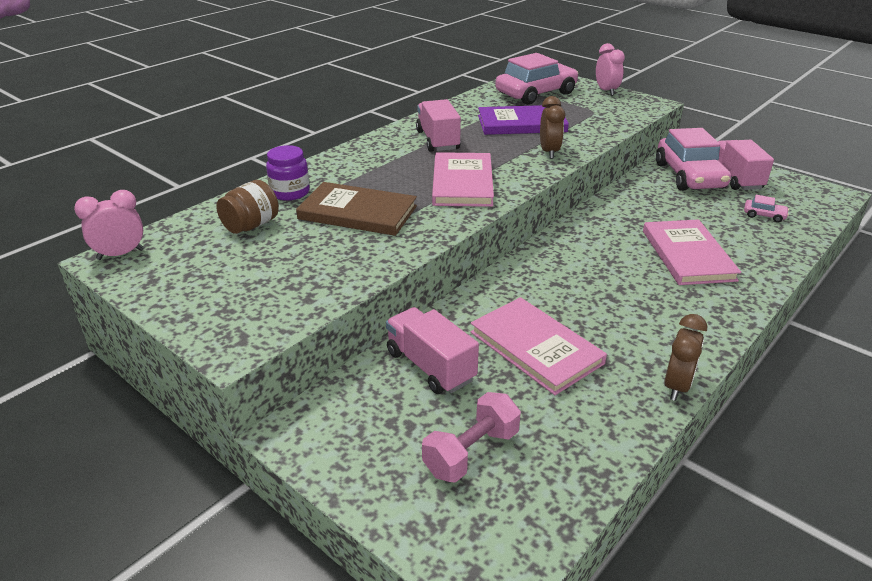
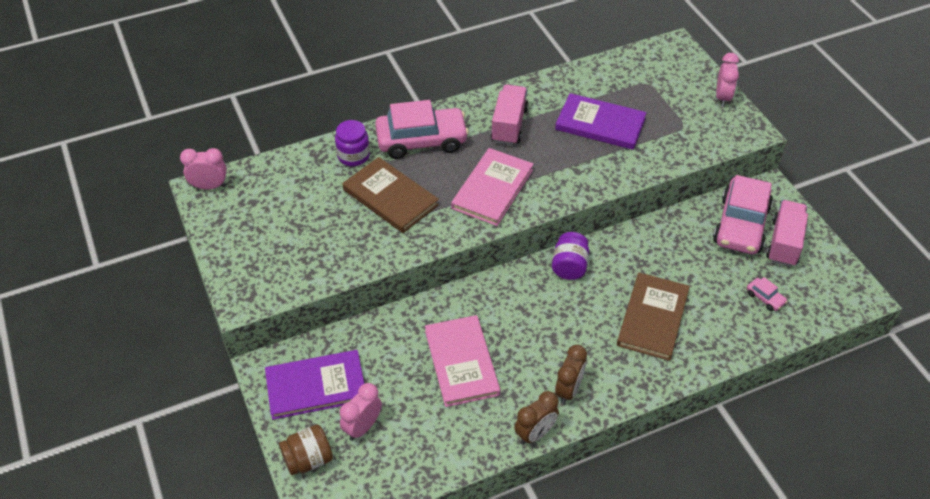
camera: 25 degrees right, 15 degrees up
brown jar [216,180,279,234] -> brown jar moved to [279,424,333,475]
pink truck [386,307,479,394] -> none
pink dumbbell [422,392,521,483] -> pink clock [340,383,382,441]
pink car [495,53,578,105] -> pink car moved to [375,100,469,159]
brown clock [540,96,565,159] -> brown clock moved to [555,345,587,404]
pink book [643,219,741,285] -> brown book [617,273,690,361]
none -> purple book [265,350,364,420]
none -> purple jar [552,232,589,280]

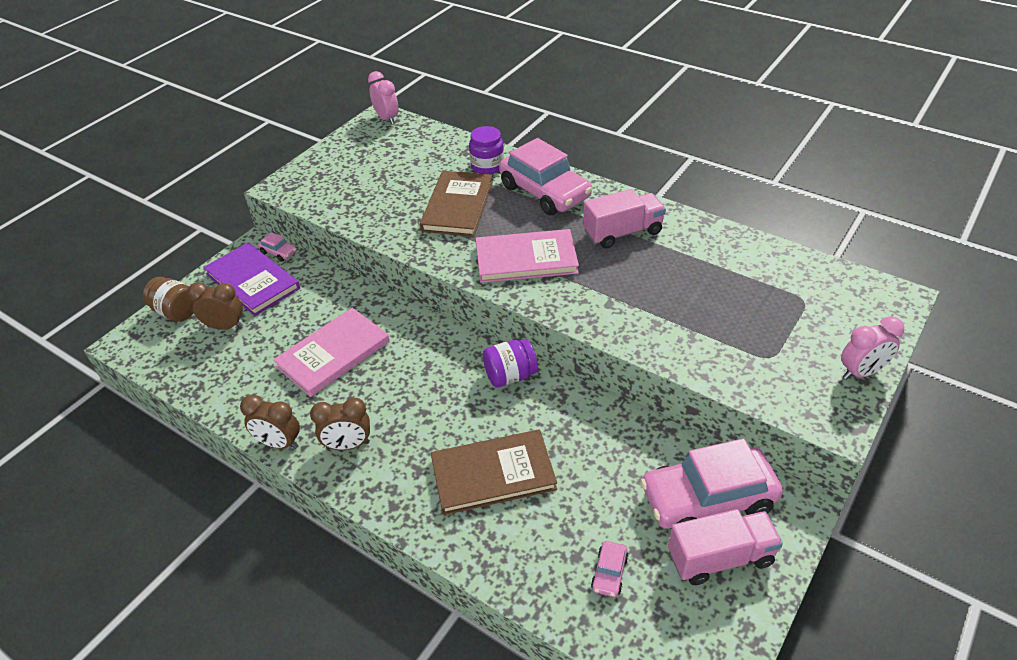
camera: 60 degrees right, 5 degrees down
pink clock [340,383,382,441] -> brown clock [187,282,243,330]
purple book [555,93,647,150] -> none
none -> pink car [258,232,297,262]

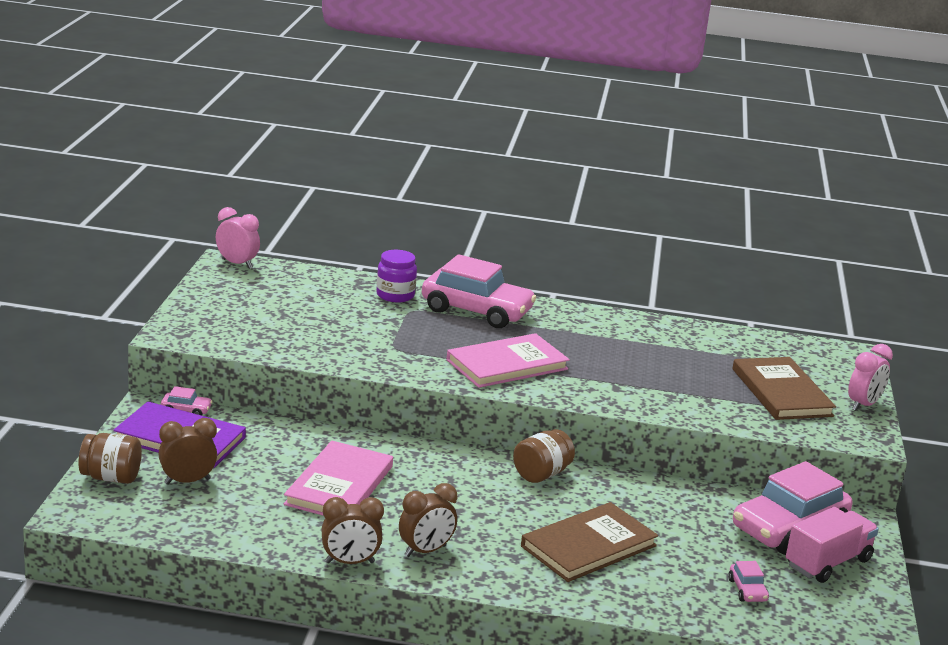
camera: 30 degrees left, 20 degrees down
brown book [420,171,493,237] -> brown book moved to [732,357,836,420]
purple jar [483,339,538,388] -> brown jar [513,429,575,483]
pink truck [583,189,666,248] -> none

